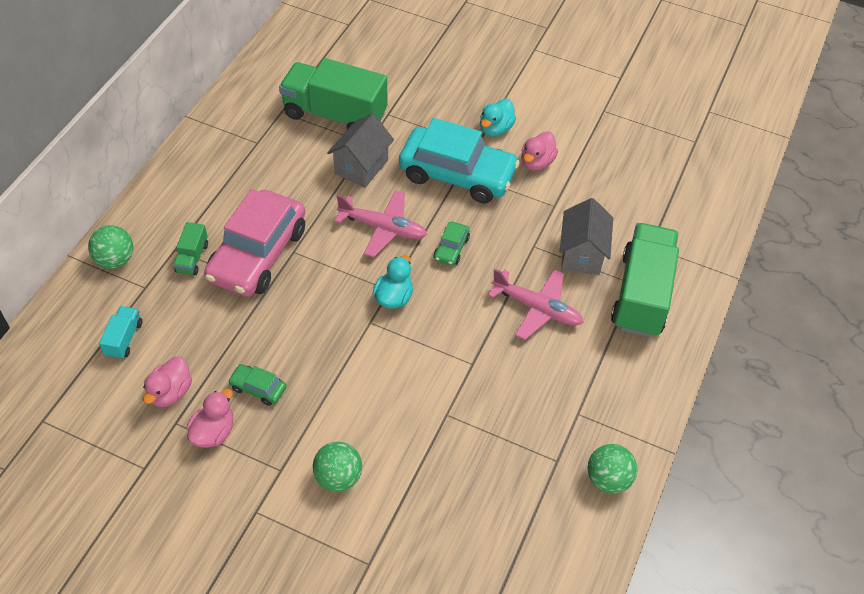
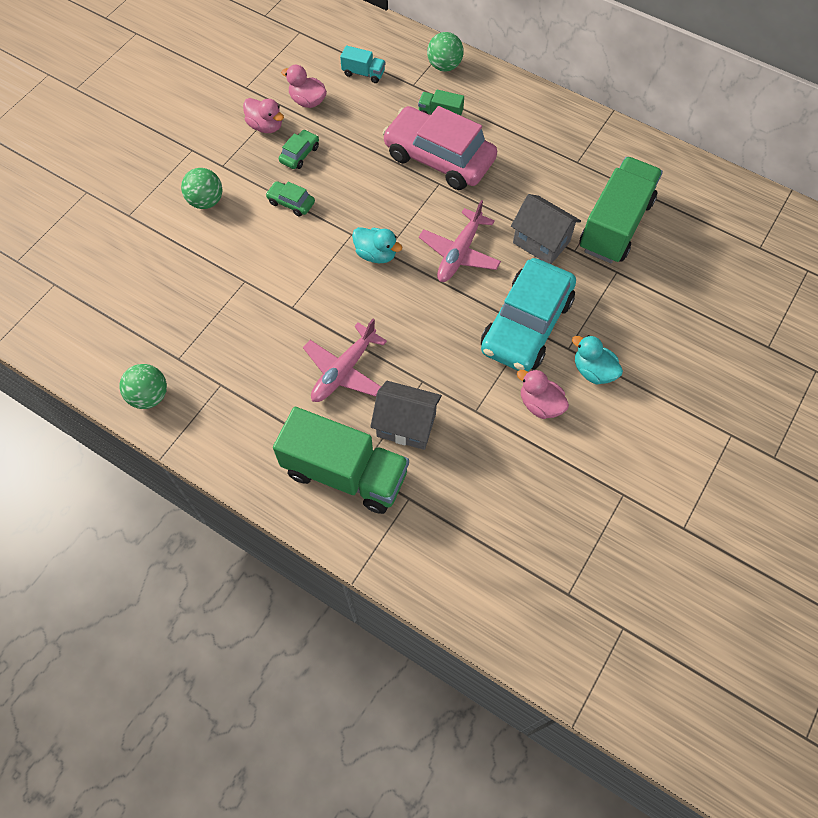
camera: 100 degrees right, 10 degrees up
green car [434,222,470,266] -> green car moved to [266,181,315,217]

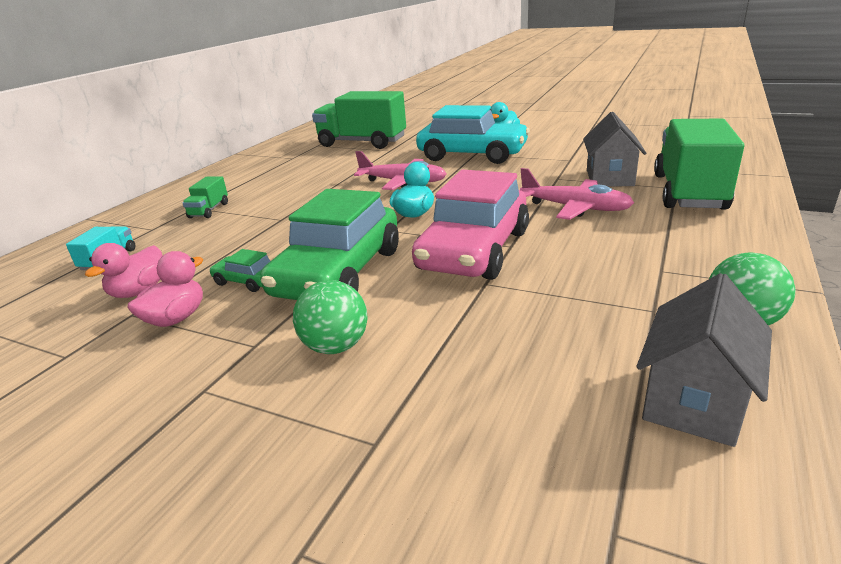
camera: 95 degrees left, 35 degrees down
green car [266,181,315,217] -> green car [260,189,399,300], size x2.38
pink car [383,106,497,190] -> pink car moved to [412,169,529,280]
green ball [427,32,464,72] -> none
grey house [511,194,581,264] -> grey house moved to [637,273,772,447]
pink duck [517,369,569,419] -> none

